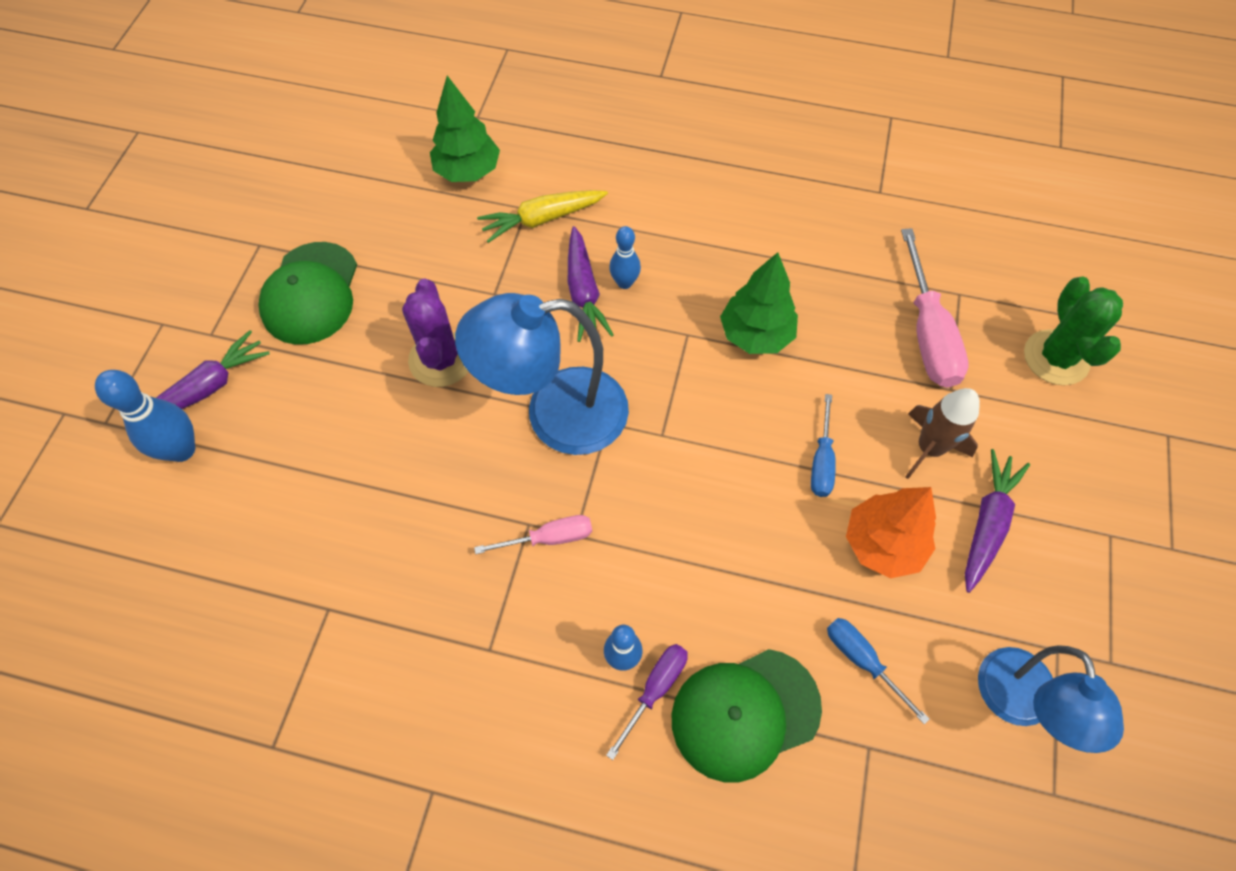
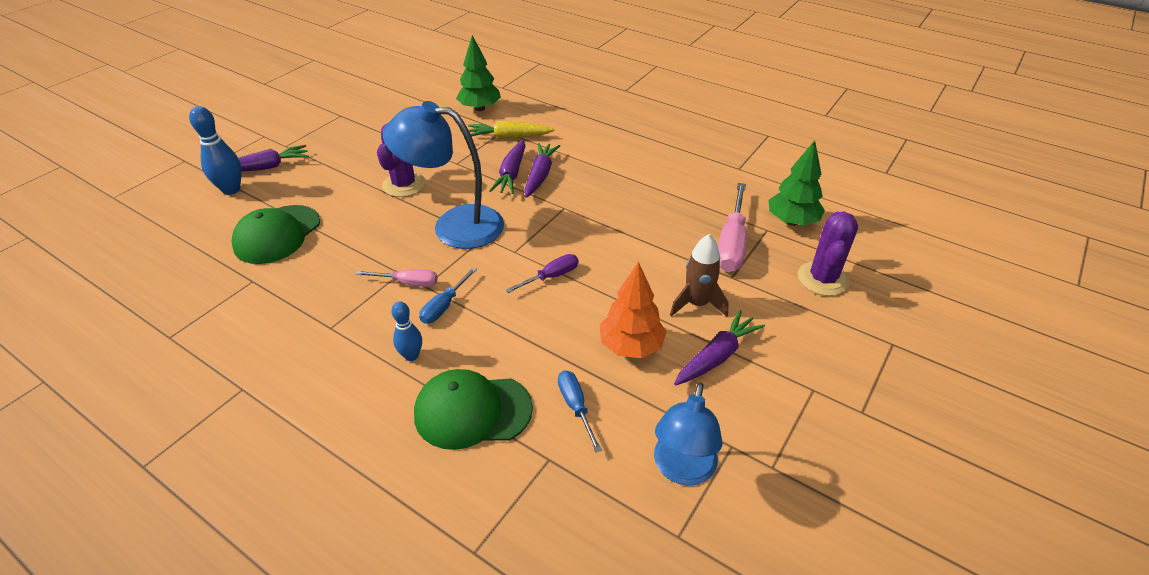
camera: 20 degrees right, 20 degrees down
green cap [259,242,357,345] -> green cap moved to [231,205,320,264]
purple screwdriver [606,644,688,760] -> purple screwdriver moved to [506,254,578,293]
blue bowling pin [609,226,641,289] -> purple carrot [524,143,560,198]
green tree [720,252,798,354] -> green tree moved to [768,140,825,226]
blue screwdriver [811,394,836,497] -> blue screwdriver moved to [419,268,477,324]
green cactus [1024,277,1123,385] -> purple cactus [798,212,858,296]

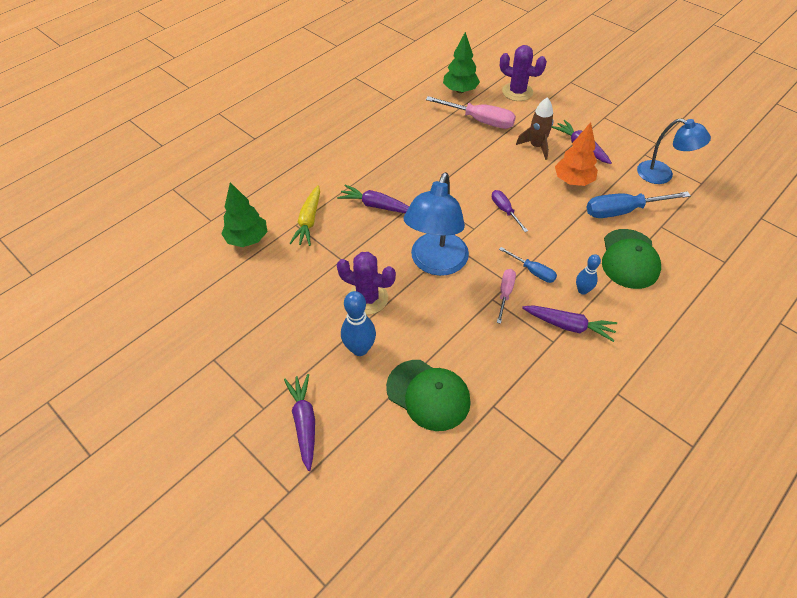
camera: 80 degrees left, 10 degrees up
blue bowling pin [189,106,242,195] -> blue bowling pin moved to [341,291,376,356]
purple carrot [489,140,525,194] -> purple carrot moved to [522,305,617,342]
blue screwdriver [558,370,602,452] -> blue screwdriver [587,191,691,218], size x1.77

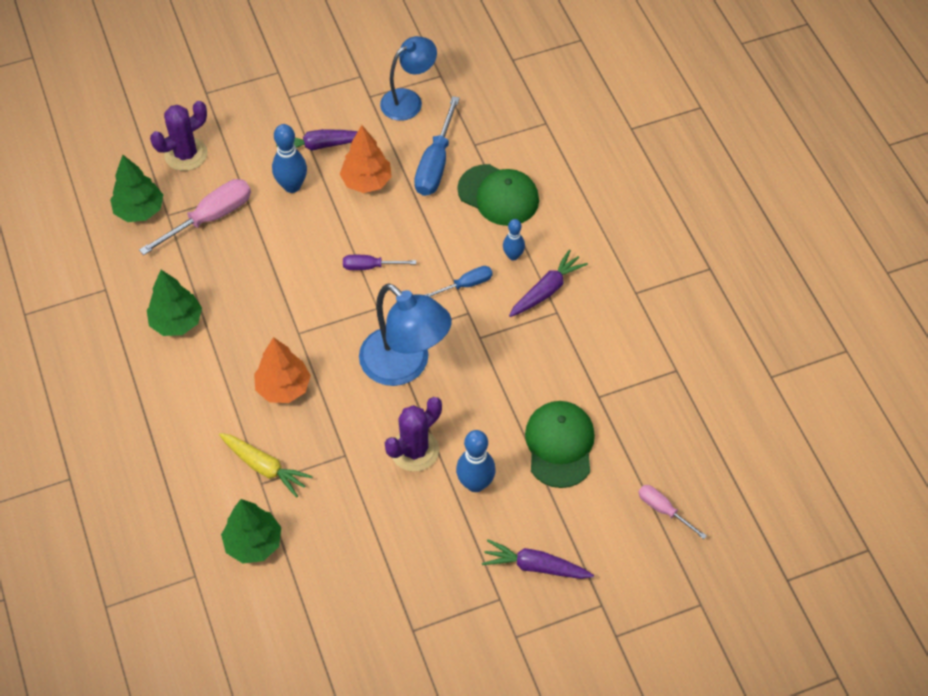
camera: 65 degrees left, 5 degrees up
purple carrot [337,185,409,213] -> orange tree [254,337,311,403]
green cap [386,360,471,431] -> green cap turned 60 degrees counterclockwise [525,401,595,488]
pink screwdriver [497,269,516,324] -> pink screwdriver moved to [638,485,707,539]
brown rocket [516,97,554,160] -> blue bowling pin [272,124,307,193]
none -> green tree [147,270,202,336]

